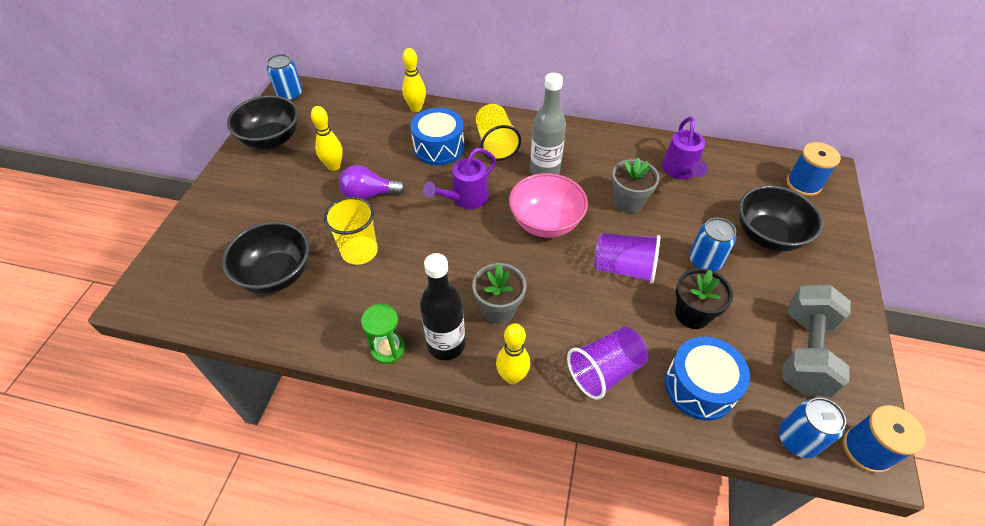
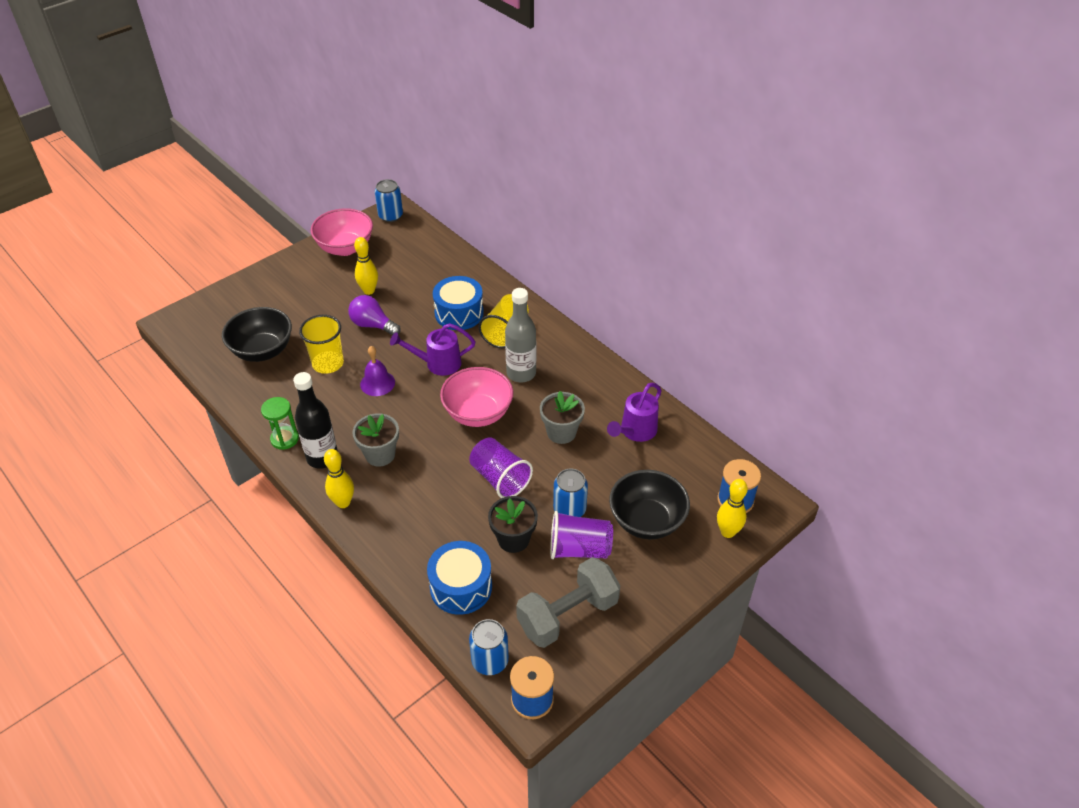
camera: 35 degrees right, 5 degrees down
black bowl [227,95,298,149] -> pink bowl [311,208,373,256]
yellow bowling pin [402,48,426,112] -> yellow bowling pin moved to [717,479,748,538]
purple cup [567,327,648,400] -> purple cup moved to [550,511,613,559]
none -> purple bell [360,346,395,396]

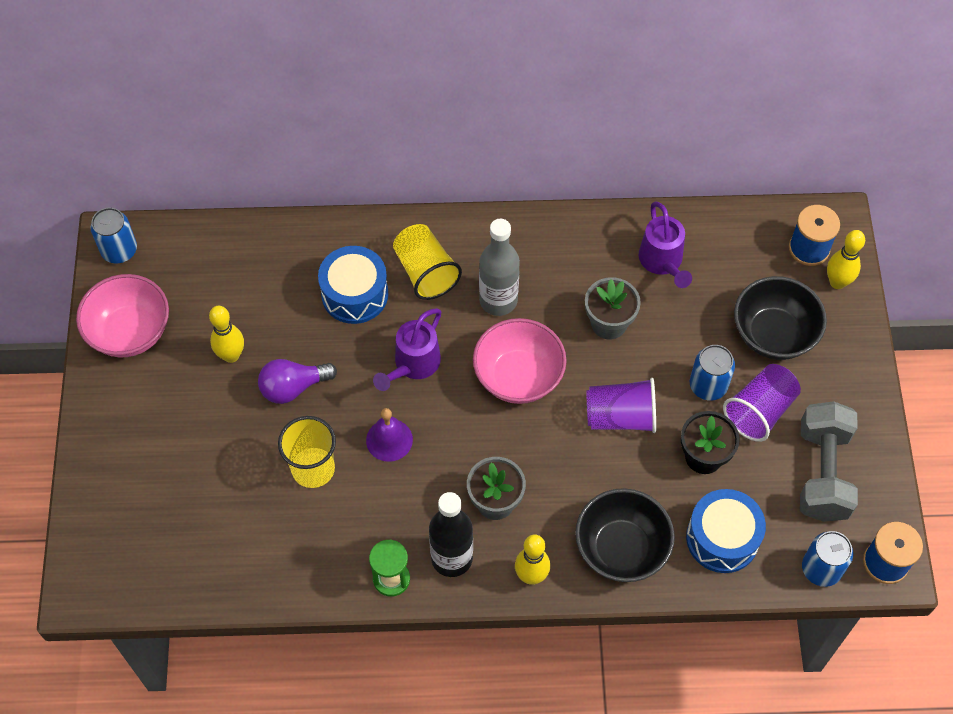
camera: 50 degrees left, 15 degrees up
black bowl [222,307,292,362] -> black bowl moved to [575,488,675,582]

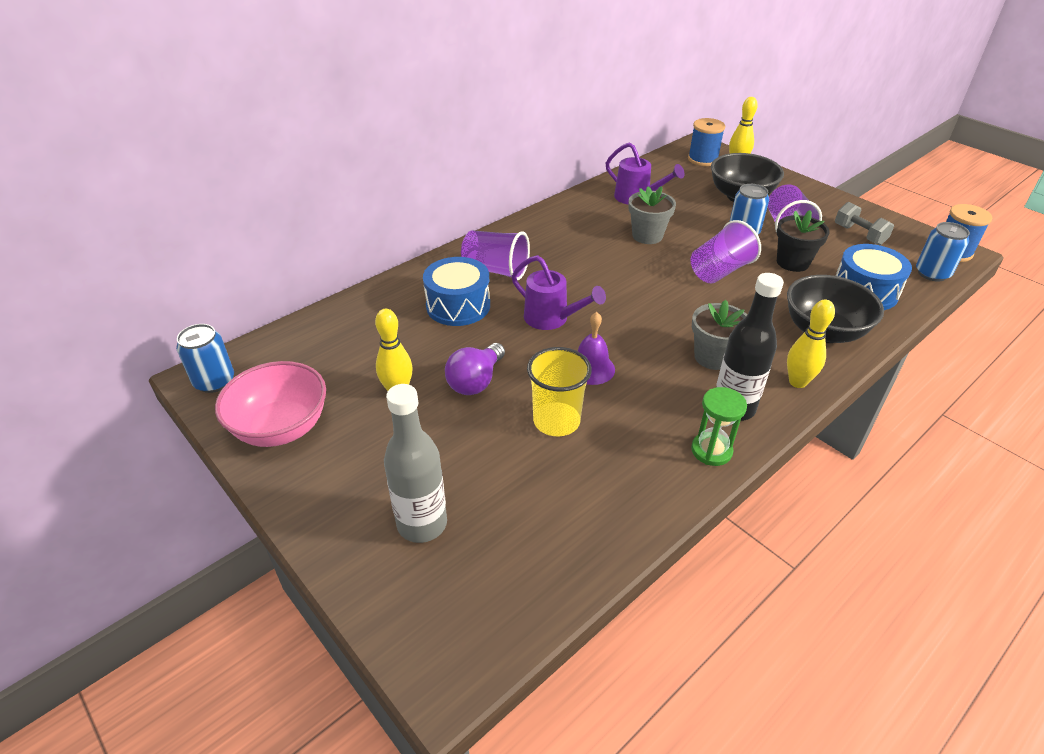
camera: 40 degrees left, 20 degrees down
purple watering can [373,308,441,391] -> purple watering can turned 45 degrees counterclockwise [512,255,606,330]
yellow cup [393,224,462,300] -> purple cup [461,230,530,280]
pink bowl [473,318,567,404] -> none
grey bottle [479,219,520,316] -> grey bottle moved to [384,384,447,543]
grey dumbbell [800,401,858,522] -> grey dumbbell [835,202,894,245], size x0.58

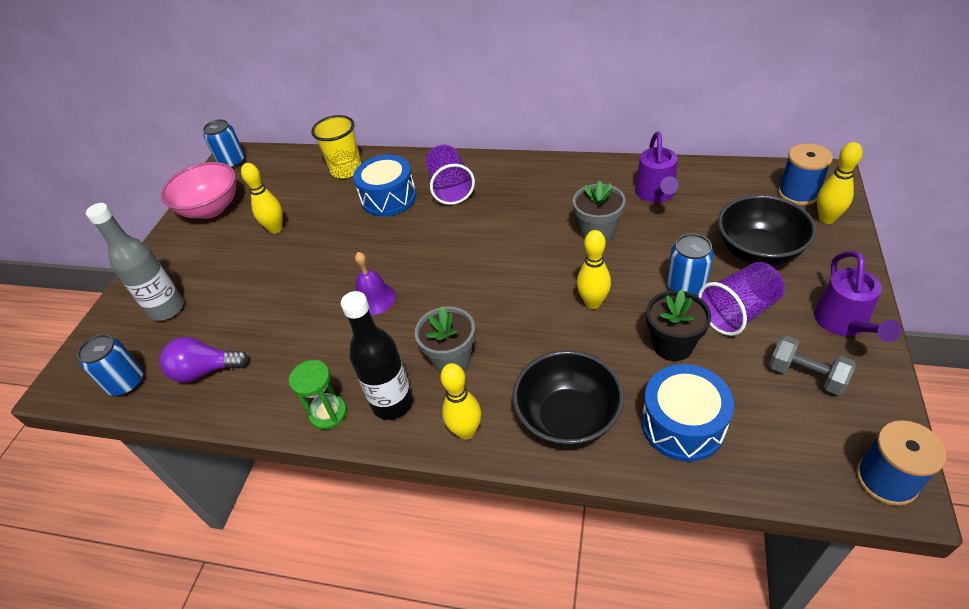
camera: 60 degrees right, 5 degrees up
purple light bulb [445,343,505,395] -> purple light bulb moved to [159,337,249,383]
purple watering can [512,255,606,330] -> purple watering can moved to [814,251,901,342]
yellow cup [527,347,592,436] -> yellow cup moved to [311,115,361,178]
purple cup [691,220,761,283] -> yellow bowling pin [577,230,611,309]
grey dumbbell [835,202,894,245] -> grey dumbbell turned 75 degrees counterclockwise [769,335,856,395]
blue can [916,222,970,282] -> blue can moved to [77,334,143,396]

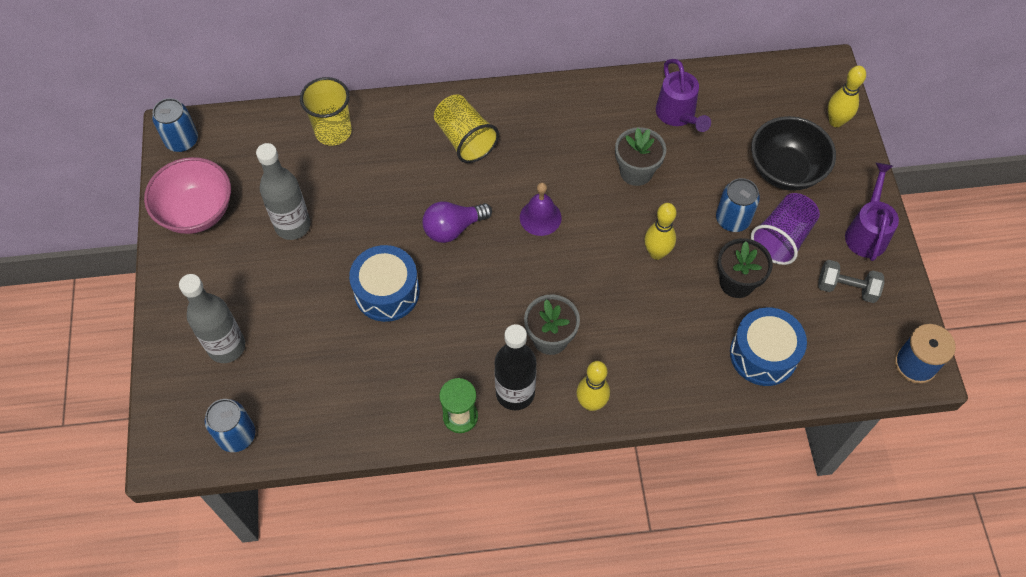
camera: 25 degrees left, 15 degrees up
purple light bulb [159,337,249,383] -> purple light bulb moved to [422,201,492,243]
yellow bowling pin [241,163,283,234] -> grey bottle [256,143,311,240]
blue drum [353,155,416,217] -> blue drum moved to [349,245,420,322]
purple bell [355,252,396,315] -> purple bell moved to [520,182,562,236]
purple cup [426,145,475,205] -> yellow cup [434,94,499,163]
black bowl [512,350,624,448] -> none
blue spool [778,143,833,205] -> none
purple watering can [814,251,901,342] -> purple watering can turned 150 degrees counterclockwise [845,163,899,261]

